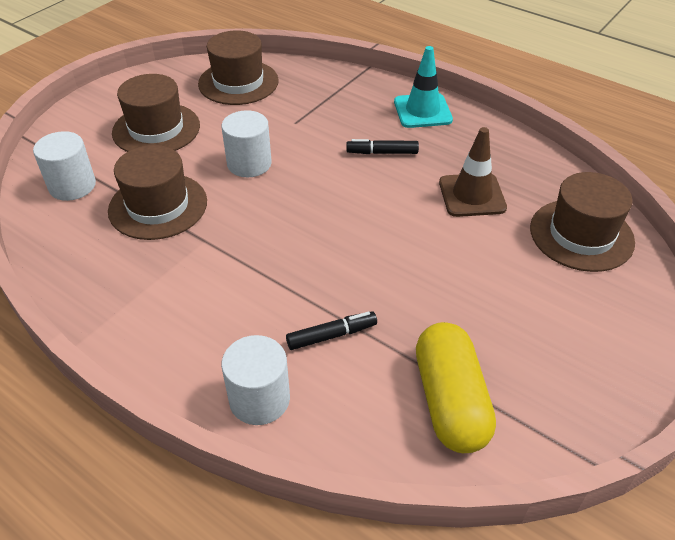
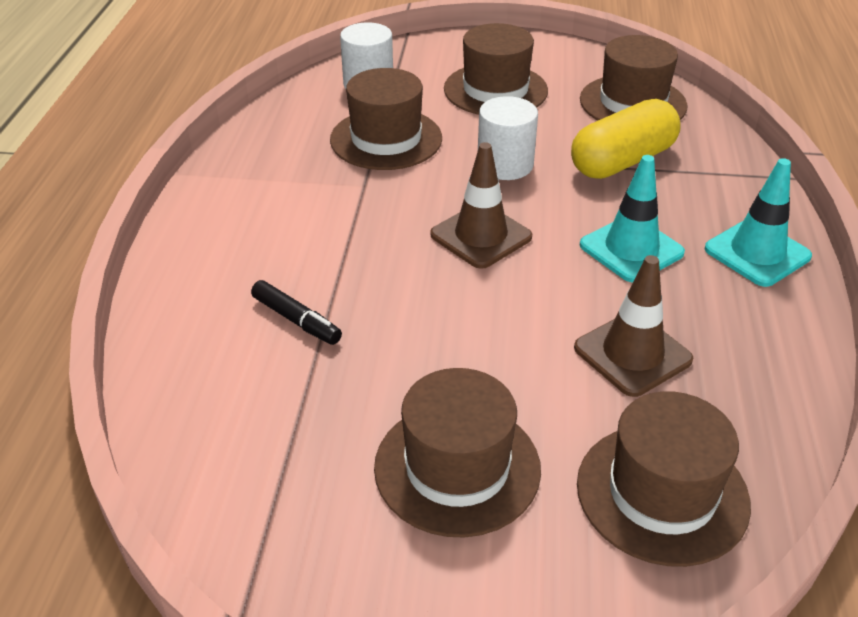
camera: 60 degrees right, 5 degrees down
white cylinder [221,335,290,425] -> none
black marker [346,139,419,154] -> turquoise traffic cone [580,155,685,282]
yellow capsule [416,322,496,453] -> yellow capsule moved to [571,99,681,179]
none -> brown hat [374,368,541,538]
none -> brown traffic cone [430,142,532,269]

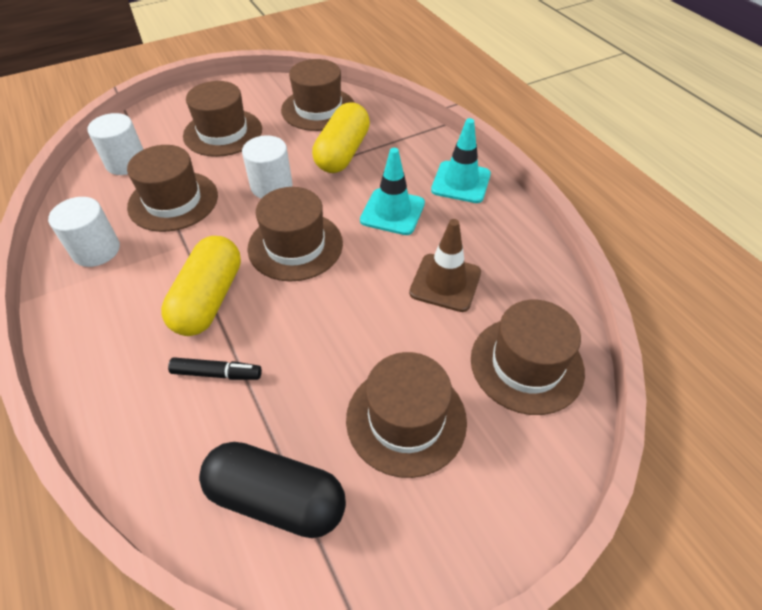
camera: 35 degrees left, 10 degrees up
brown traffic cone [430,142,532,269] -> brown hat [247,187,343,282]
none -> white cylinder [48,197,120,267]
none -> yellow capsule [161,236,241,336]
none -> black capsule [199,442,346,538]

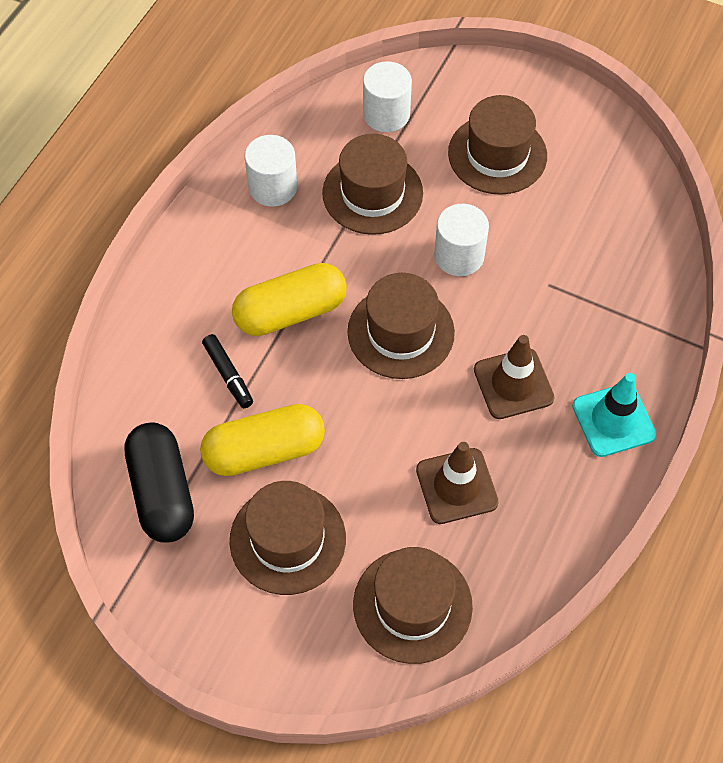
camera: 55 degrees right, 10 degrees up
brown hat [281,59,355,131] -> none
yellow capsule [312,103,370,173] -> yellow capsule moved to [200,404,325,476]
turquoise traffic cone [360,148,425,235] -> brown traffic cone [474,335,555,419]

